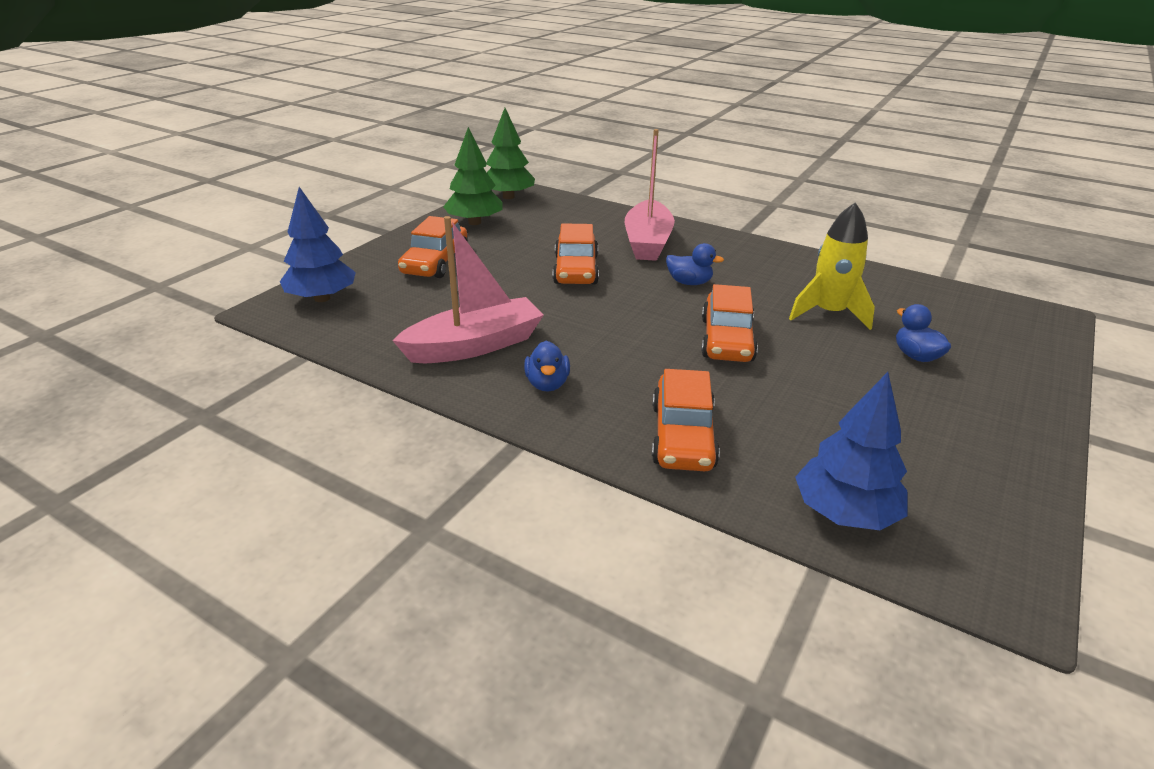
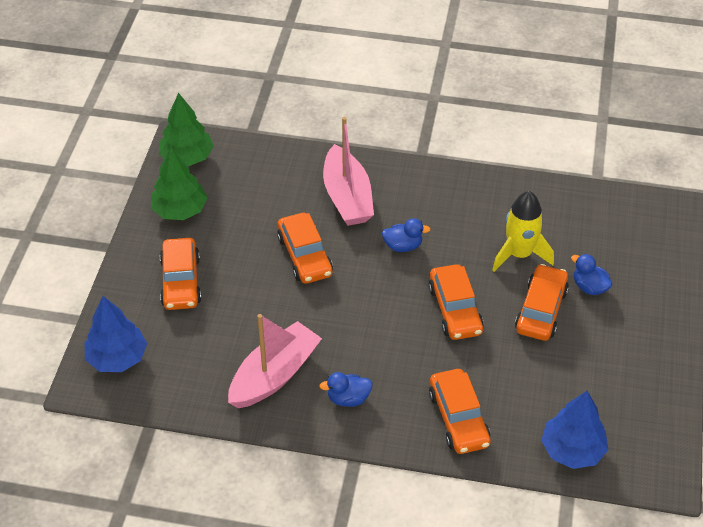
camera: 20 degrees left, 15 degrees up
blue duck [524,341,570,392] -> blue duck turned 105 degrees clockwise [319,372,373,407]
none -> orange car [515,264,569,341]

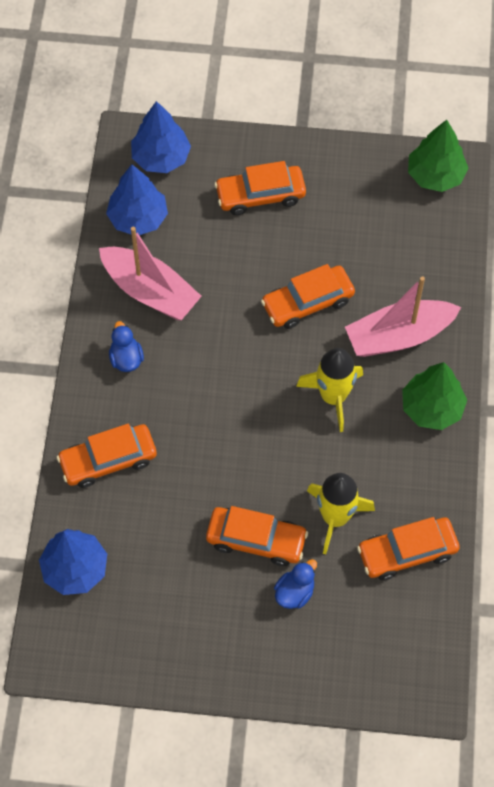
camera: 85 degrees right, 15 degrees up
green tree [151,146,208,220] -> green tree moved to [402,362,467,430]
blue duck [382,218,431,252] -> yellow rocket [296,348,363,432]
orange car [428,264,484,340] -> orange car moved to [357,517,460,580]
none -> blue tree [106,164,168,235]

